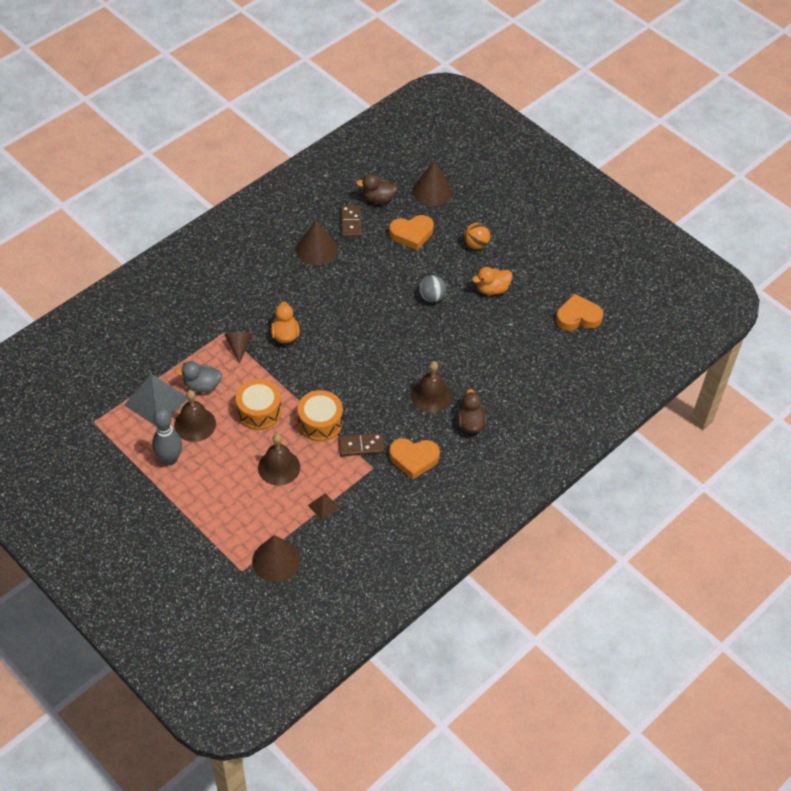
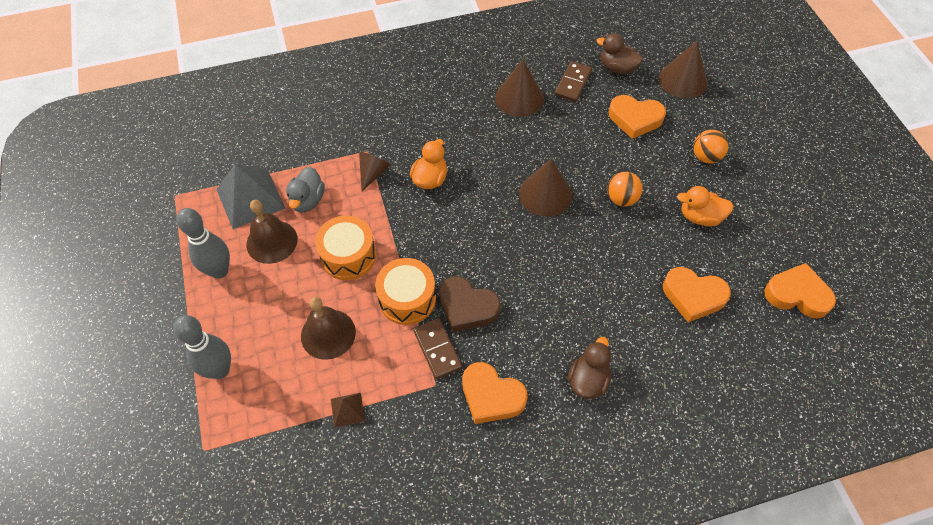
camera: 30 degrees right, 5 degrees up
grey duck [175,361,222,393] -> grey duck turned 105 degrees counterclockwise [286,167,325,212]
brown cone [252,535,300,582] -> brown cone moved to [519,159,572,217]
brown domino [338,433,384,456] -> brown domino turned 45 degrees clockwise [413,318,462,379]
brown bell [411,361,451,413] -> none
grey ball [419,275,446,302] -> orange ball [607,172,643,207]
none -> grey bowling pin [173,315,231,379]
none -> brown heart [439,276,501,332]
none -> orange heart [663,267,731,322]

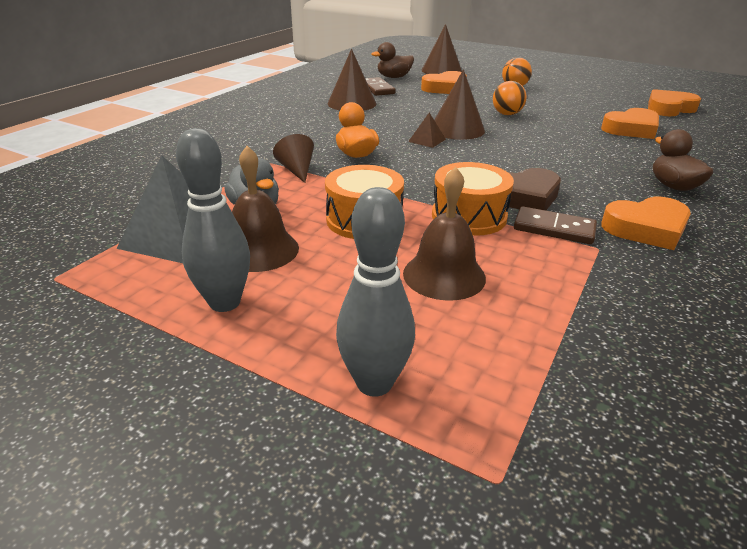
camera: 45 degrees left, 25 degrees down
brown pyramid [331,393,365,428] -> brown pyramid moved to [408,113,446,148]
orange duck [677,186,734,226] -> none

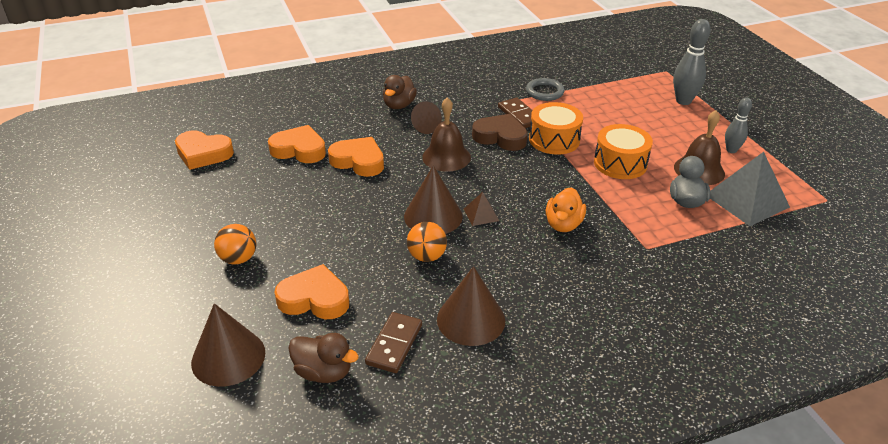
camera: 140 degrees left, 5 degrees up
grey bowling pin [176,128,250,312] -> grey bowling pin [725,97,752,153], size x0.63
brown cone [273,134,314,183] -> brown cone moved to [411,101,442,134]
brown bell [403,167,486,301] -> brown bell moved to [422,97,471,172]
orange ball [493,81,527,115] -> orange ball moved to [407,222,447,262]
orange heart [601,197,691,250] -> orange heart moved to [328,137,384,177]
none -> grey ring [526,78,565,101]

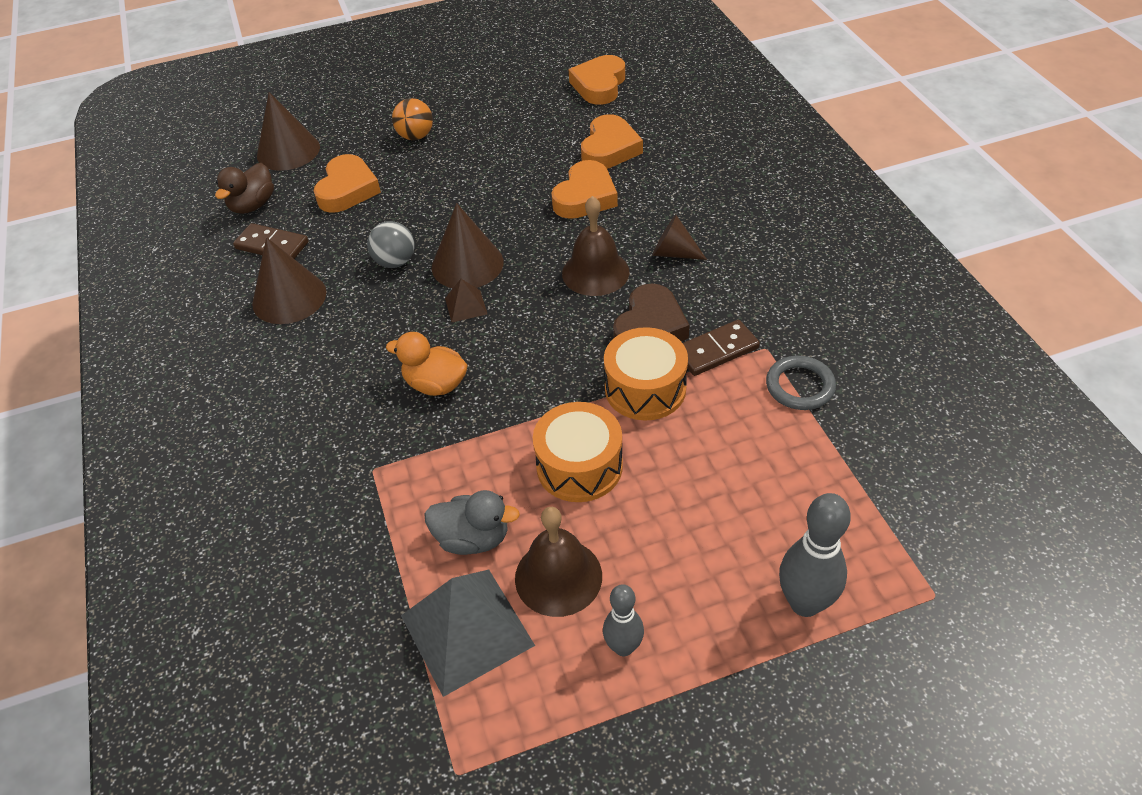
camera: 95 degrees right, 10 degrees up
brown duck [383,75,417,109] -> none
orange ball [407,222,447,262] -> grey ball [367,221,414,268]

